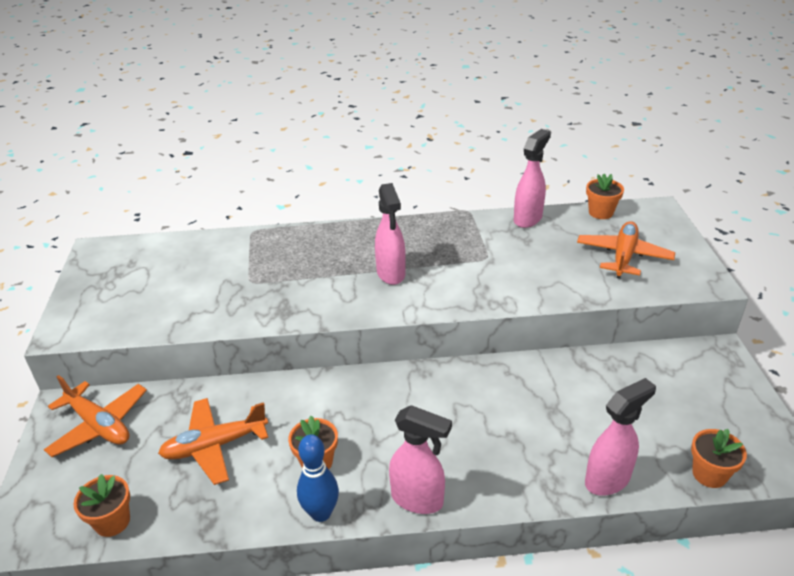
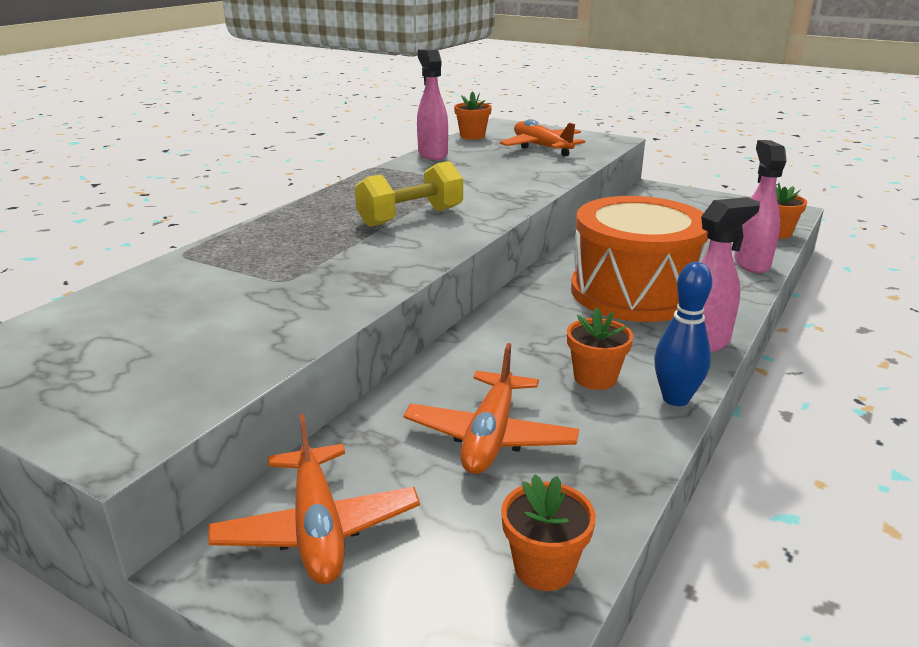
camera: 55 degrees left, 10 degrees down
orange plane [44,375,147,457] -> orange plane turned 90 degrees clockwise [208,414,420,584]
pink spray bottle [375,183,406,285] -> yellow dumbbell [355,161,463,227]
none -> orange drum [571,196,709,322]

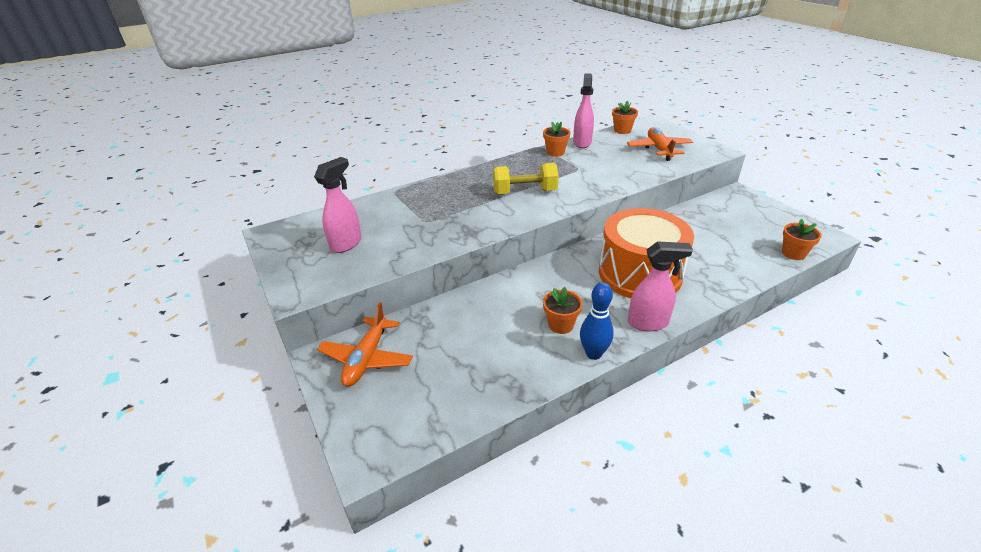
camera: 30 degrees right, 10 degrees up
orange plane [404,343,579,474] -> none
orange flower pot [501,474,596,591] -> orange flower pot moved to [543,122,571,156]
pink spray bottle [734,140,787,273] -> pink spray bottle moved to [314,157,362,253]

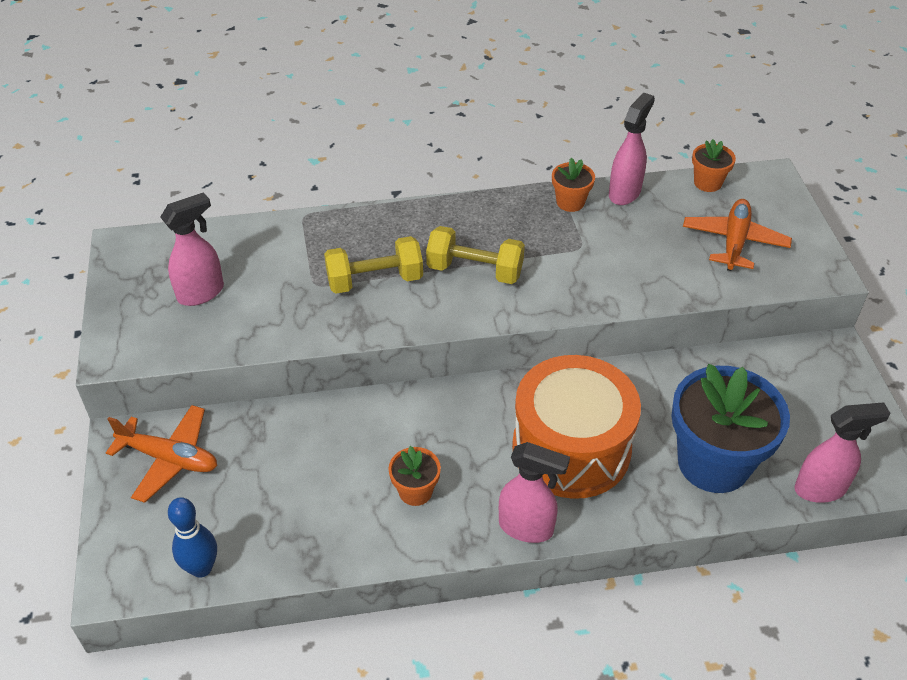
camera: 20 degrees right, 10 degrees up
orange plane [317,302,413,387] -> orange plane turned 105 degrees counterclockwise [106,405,217,503]
blue bowling pin [580,282,614,360] -> blue bowling pin moved to [168,497,217,577]
orange flower pot [782,219,822,260] -> pink spray bottle [794,402,890,503]
none -> yellow dumbbell [324,236,423,294]
none -> blue flower pot [671,364,790,493]

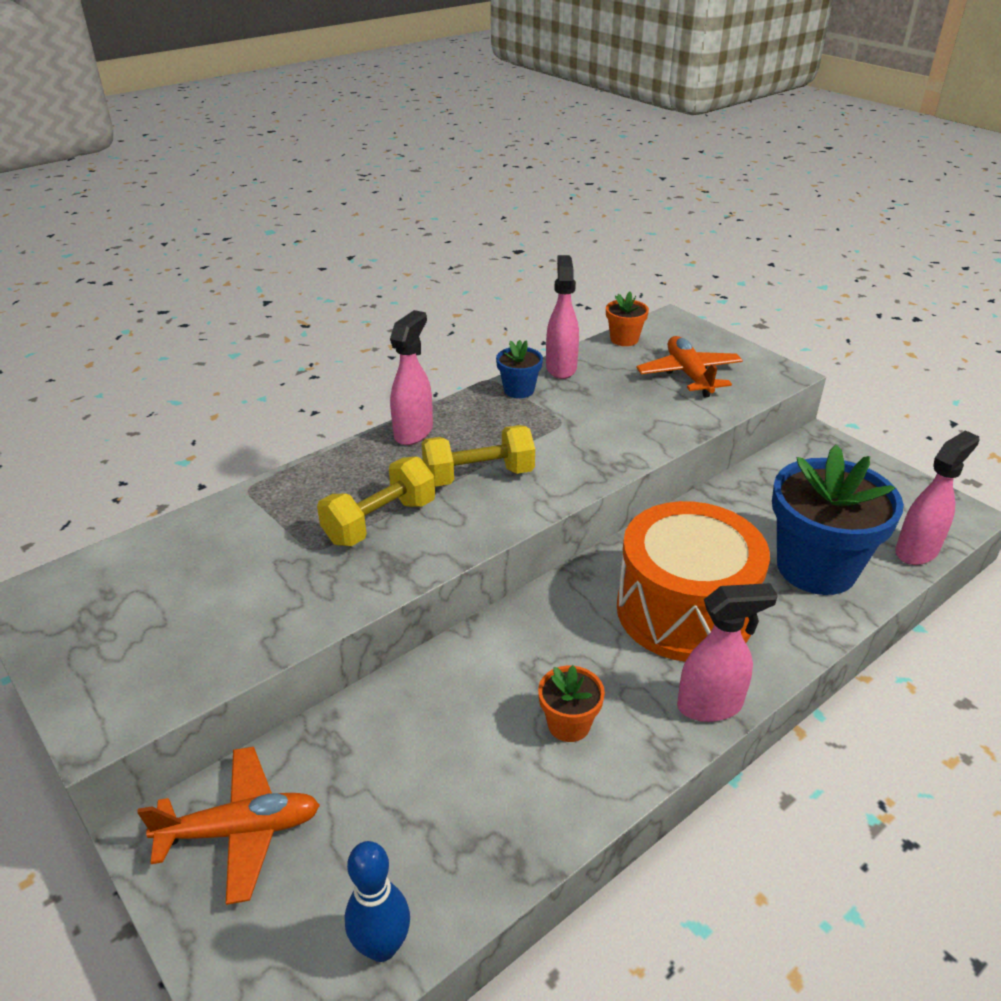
camera: 30 degrees left, 10 degrees down
pink spray bottle [160,192,224,306] -> pink spray bottle moved to [390,310,433,445]
orange flower pot [552,158,595,212] -> blue flower pot [496,340,543,398]

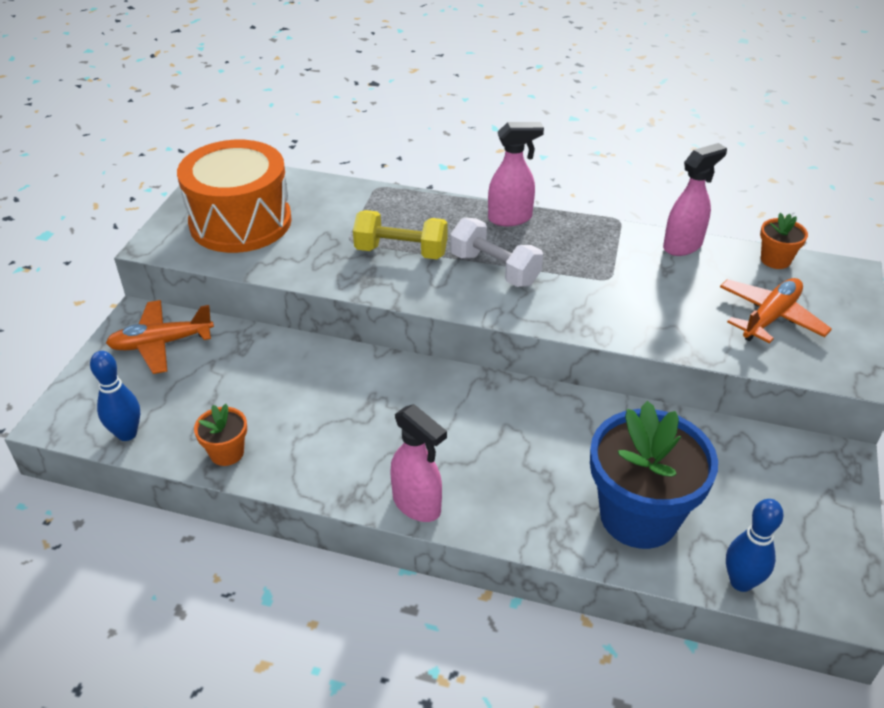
camera: 55 degrees right, 5 degrees up
orange plane [137,747,320,905] -> orange plane turned 120 degrees clockwise [106,300,214,374]
yellow dumbbell [421,425,535,487] -> white dumbbell [450,218,543,287]
blue flower pot [496,340,543,398] -> none
orange flower pot [538,665,605,742] -> orange flower pot moved to [194,404,247,466]
orange drum [617,501,770,662] -> orange drum moved to [177,140,292,253]
pink spray bottle [895,430,980,565] -> blue bowling pin [726,499,783,592]

